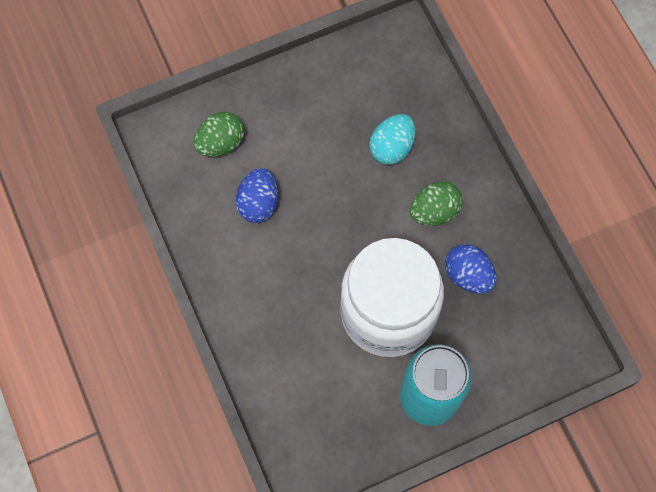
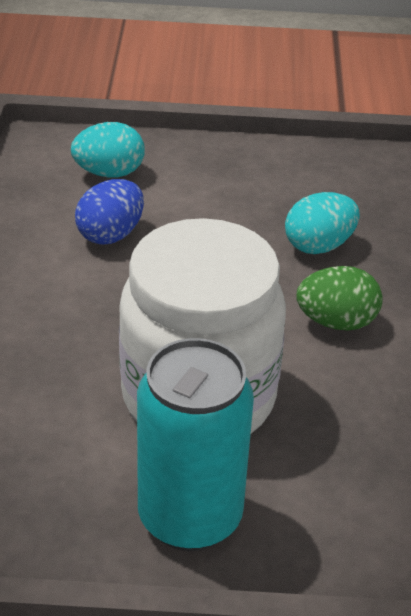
camera: 25 degrees right, 30 degrees down
green egg [193,112,244,157] -> turquoise egg [71,122,145,178]
blue egg [445,244,497,294] -> none

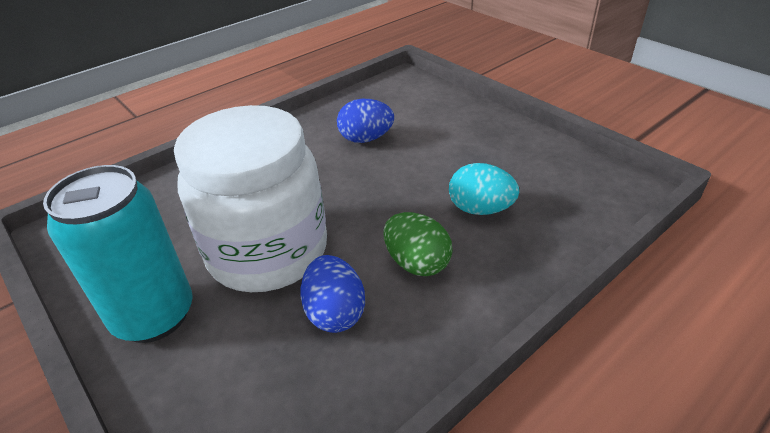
camera: 50 degrees right, 0 degrees up
turquoise egg [71,122,145,178] -> none
none -> blue egg [300,255,365,333]

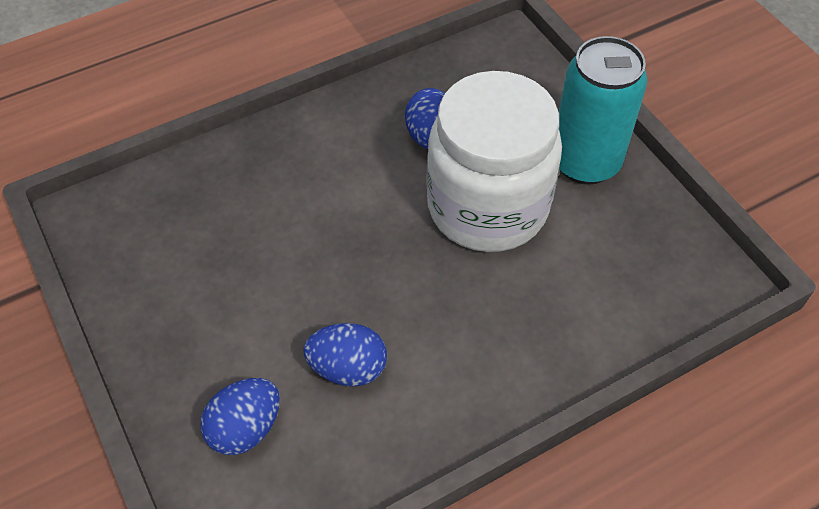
camera: 170 degrees left, 15 degrees up
green egg [383,212,453,276] -> none
turquoise egg [449,163,519,215] -> none
none -> blue egg [200,378,280,455]

